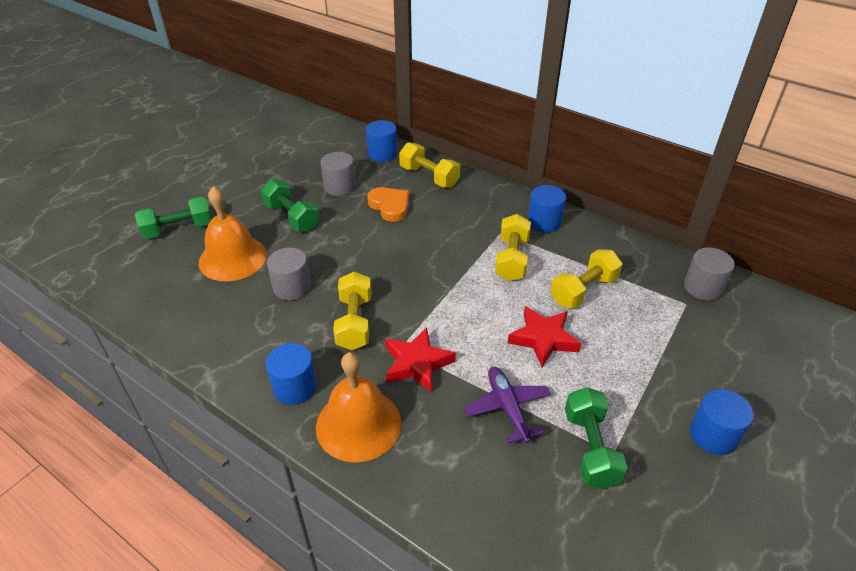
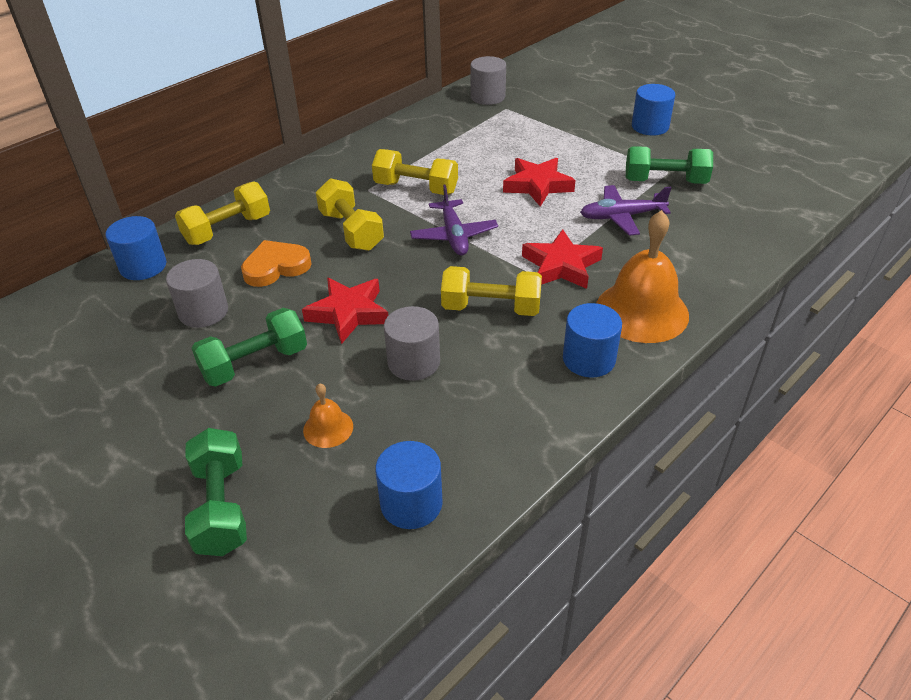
camera: 80 degrees left, 0 degrees up
orange bell [199,186,267,281] -> orange bell [303,383,353,448], size x0.47
blue cylinder [528,185,566,232] -> blue cylinder moved to [375,441,443,529]
yellow dumbbell [551,249,622,309] -> yellow dumbbell moved to [316,178,384,251]
none -> red star [302,277,388,344]
none -> purple plane [410,185,498,255]

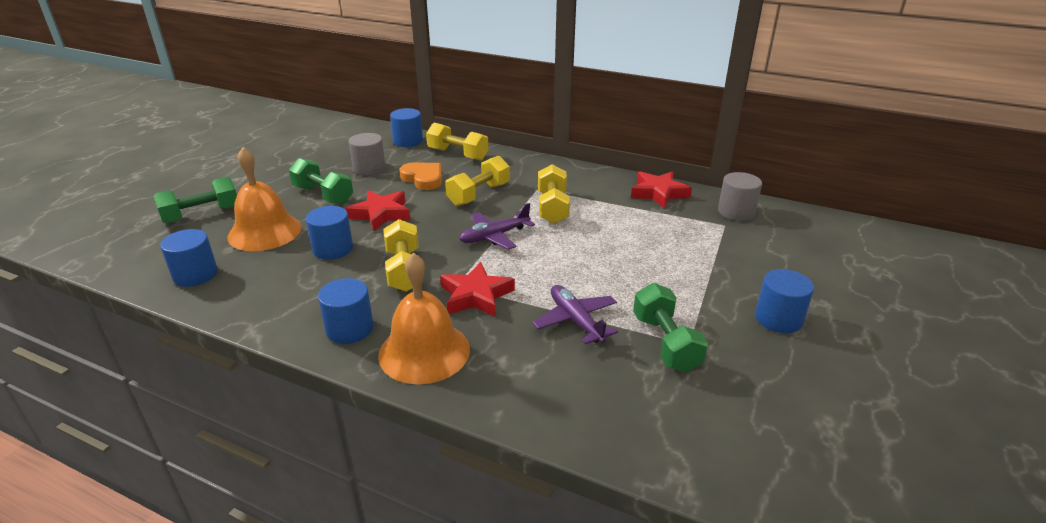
camera: 70 degrees right, 10 degrees down
orange bell [303,383,353,448] -> orange bell [228,147,302,251], size x2.12
grey cylinder [384,306,440,381] -> blue cylinder [306,206,353,260]
red star [503,158,575,207] -> red star moved to [631,171,692,209]

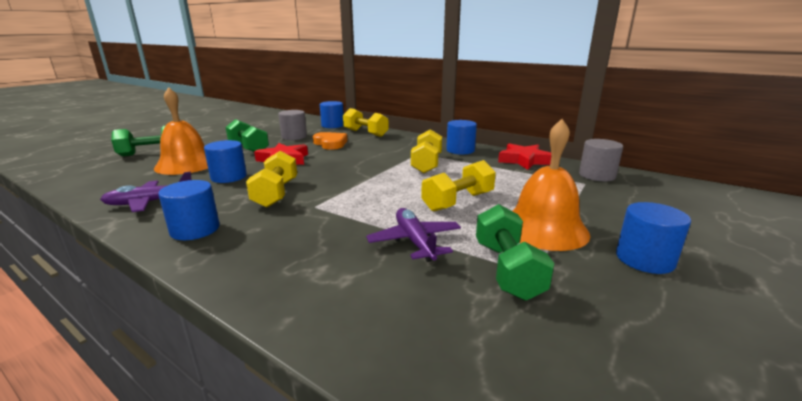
camera: 10 degrees right, 10 degrees down
blue cylinder [160,229,218,287] -> blue cylinder moved to [446,120,477,155]
orange bell [378,252,470,384] -> orange bell moved to [513,119,590,251]
red star [440,262,515,317] -> none
yellow dumbbell [445,156,510,206] -> yellow dumbbell moved to [421,160,496,212]
purple plane [459,203,535,250] -> purple plane moved to [100,172,191,212]

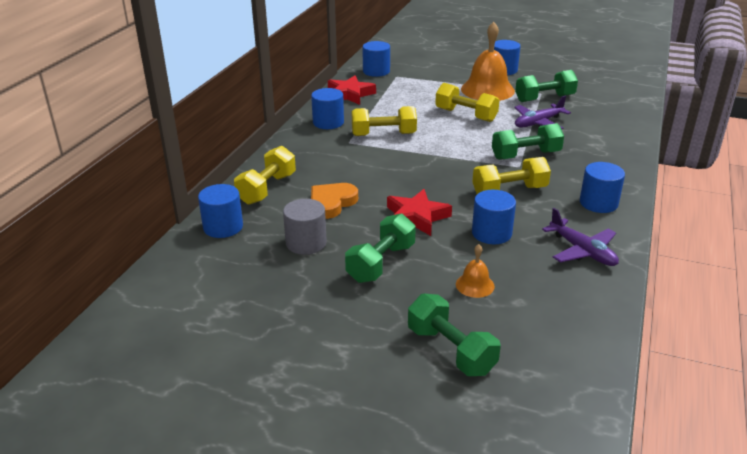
camera: 105 degrees left, 10 degrees up
orange bell [154,87,208,175] -> orange bell [456,244,495,298], size x0.47
grey cylinder [579,139,623,181] -> blue cylinder [362,41,390,77]
none -> green dumbbell [492,123,564,160]

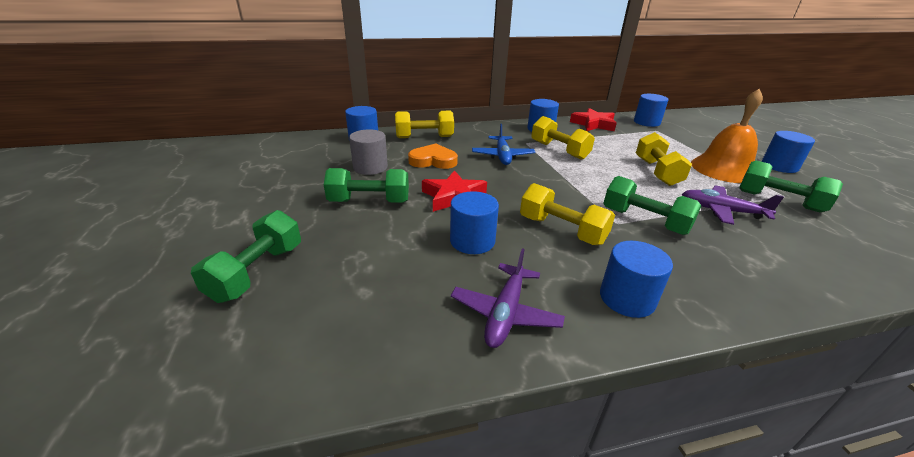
camera: 55 degrees right, 0 degrees up
orange bell [456,244,495,298] -> none
none -> blue plane [472,124,535,165]

